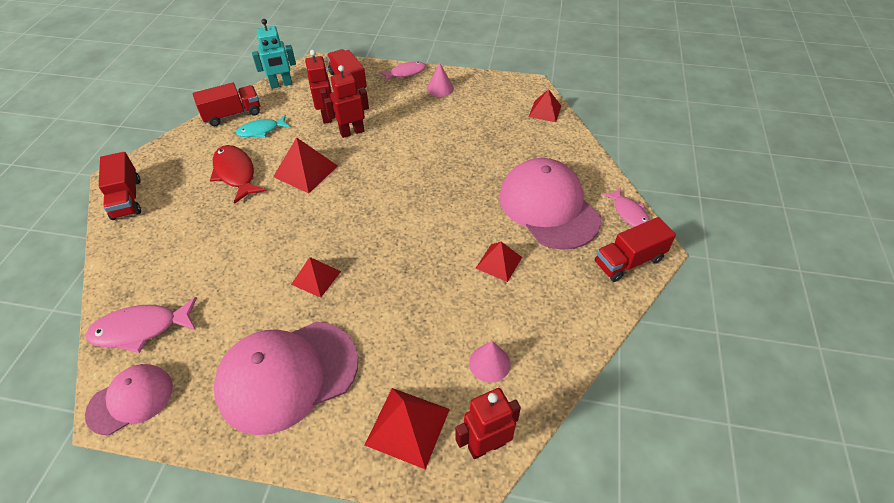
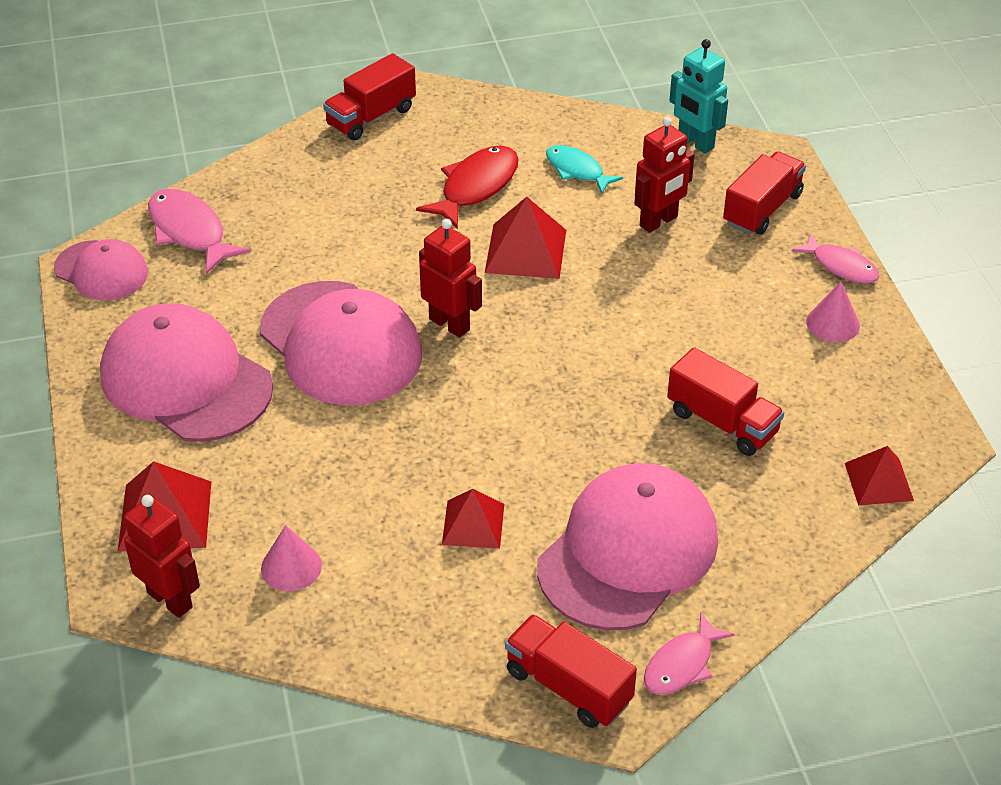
camera: 65 degrees right, 5 degrees down
red truck [193,83,260,126] -> red truck moved to [667,347,784,456]
red pyramid [291,257,341,298] -> pink cap [260,281,422,405]
red robot [324,65,369,138] -> red robot moved to [419,219,482,338]

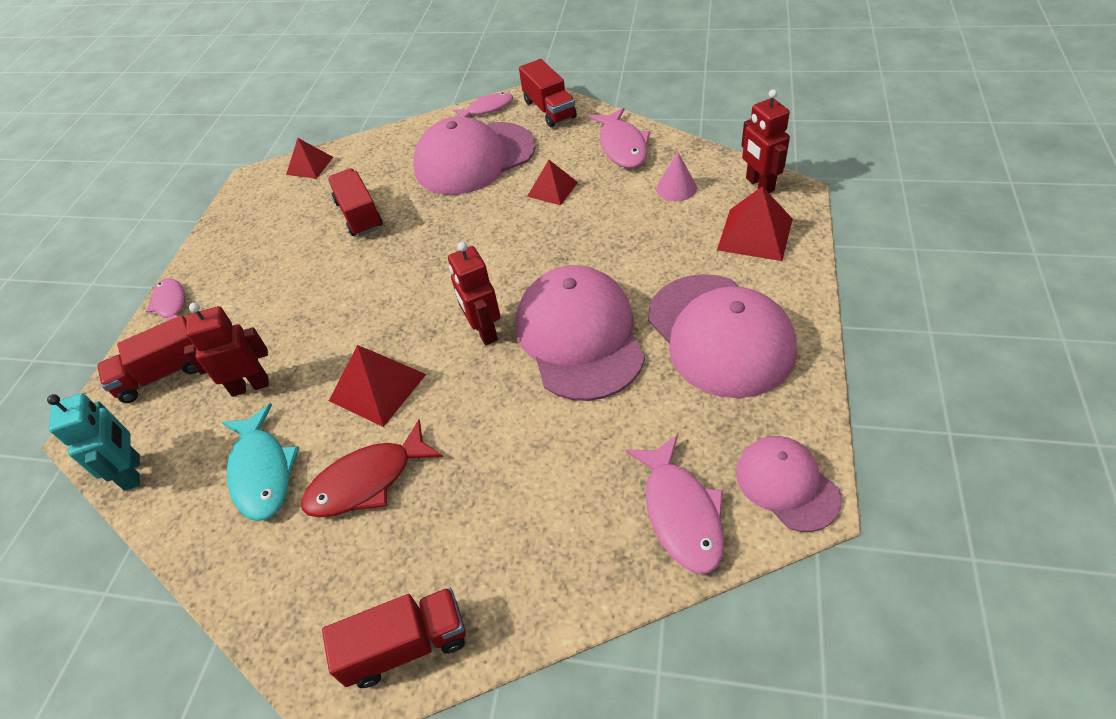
camera: 150 degrees left, 5 degrees up
turquoise fish [546,145,623,194] -> turquoise fish [221,403,299,521], size x1.51
pink cone [806,282,860,342] -> none
none -> pink fish [589,107,650,168]

